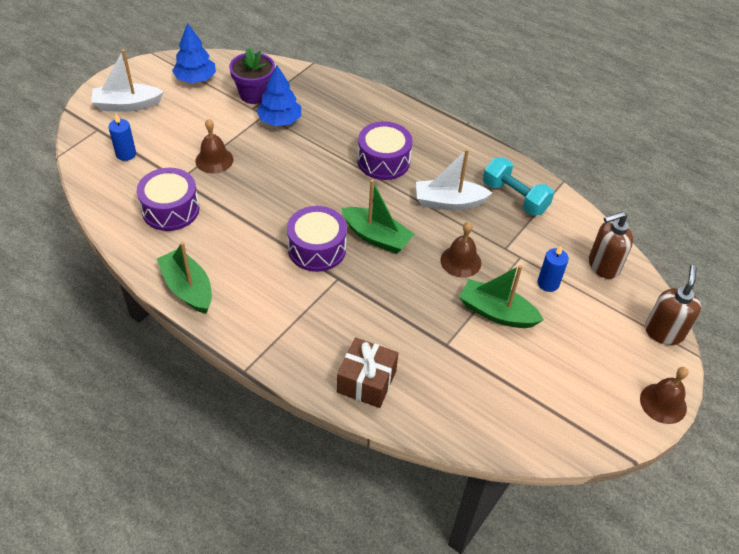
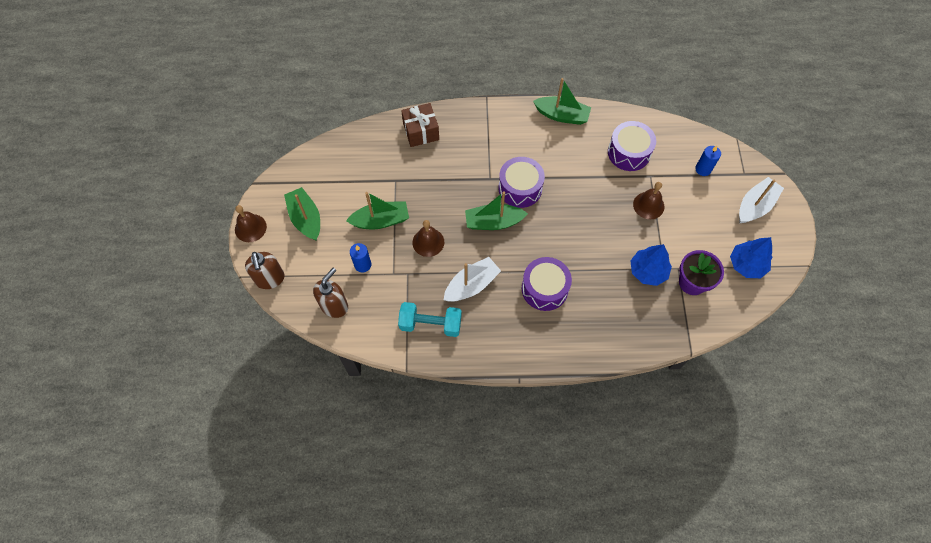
camera: 145 degrees right, 15 degrees up
none -> green boat [284,187,320,241]

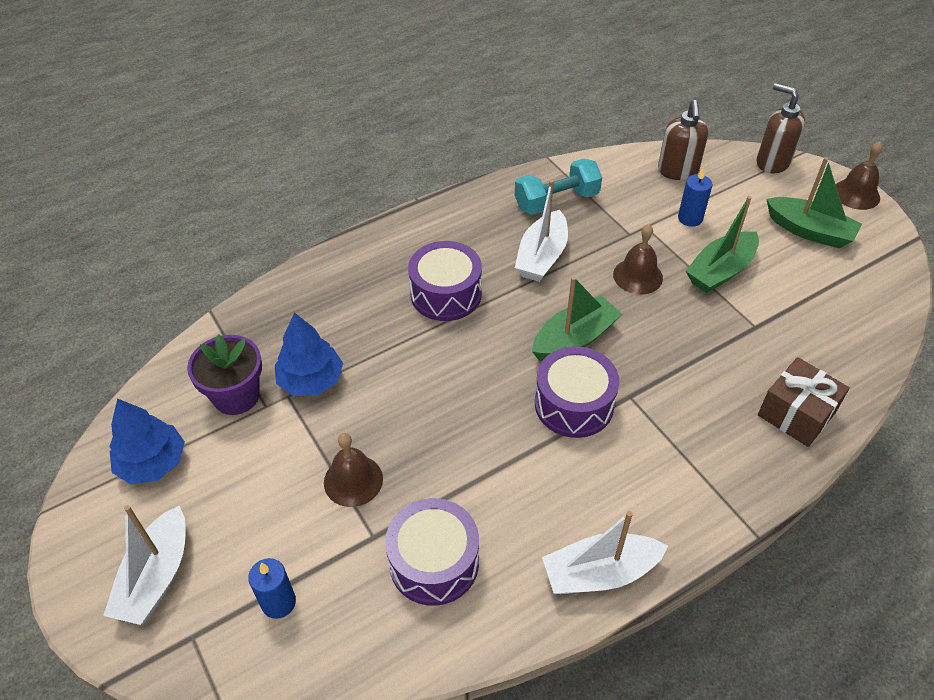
camera: 150 degrees right, 15 degrees down
green boat [533,78,591,125] -> white boat [542,511,668,594]

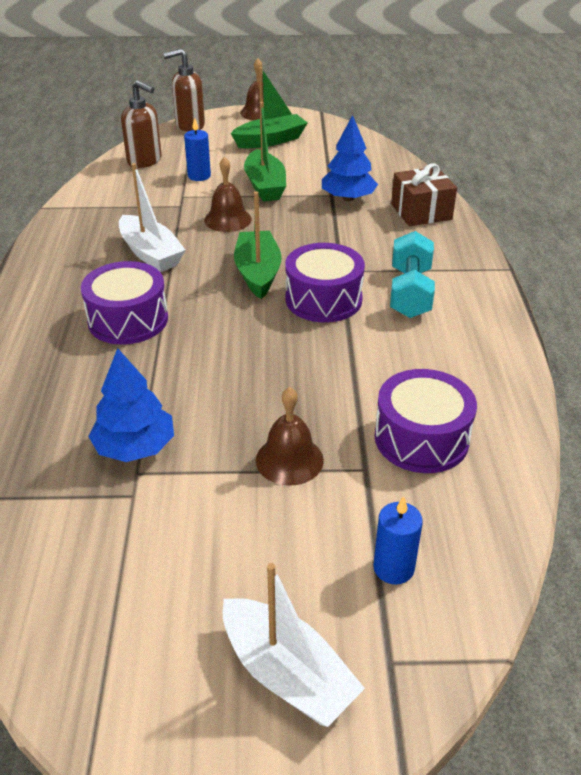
camera: 60 degrees left, 10 degrees down
blue tree [110,399,185,484] -> blue tree moved to [322,115,378,201]
purple flower pot [187,334,262,415] -> none
turquoise dumbbell [515,158,602,215] -> turquoise dumbbell moved to [390,231,435,318]
white boat [542,511,668,594] -> none

